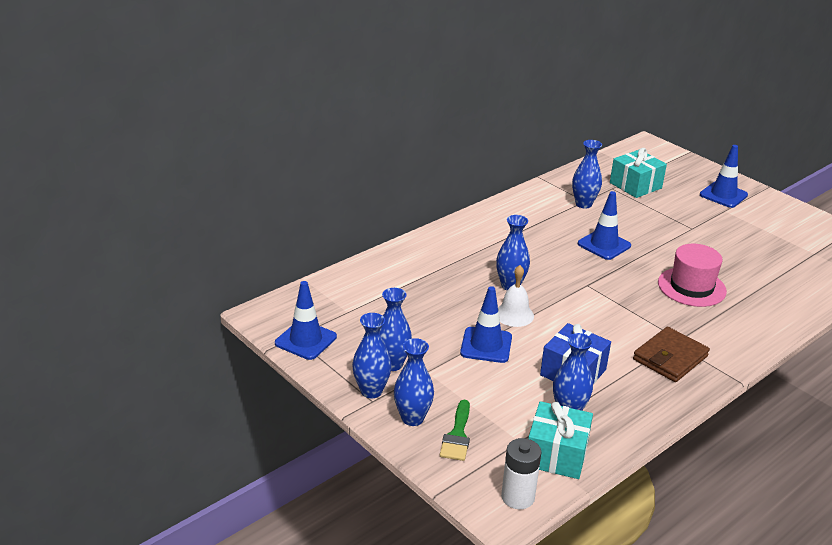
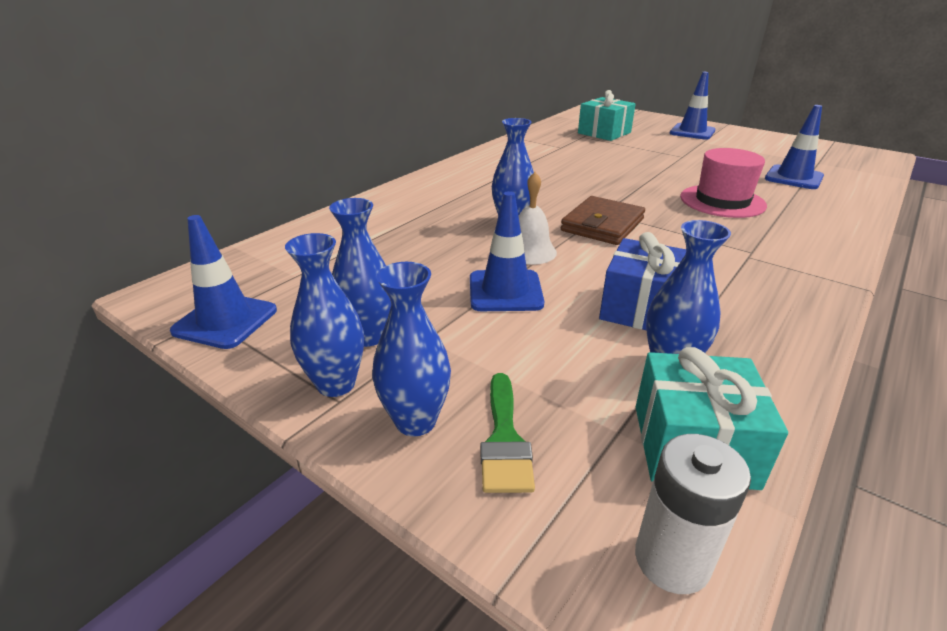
camera: 10 degrees left, 0 degrees up
blue vase [572,140,602,208] -> none
blue traffic cone [578,191,631,260] -> blue traffic cone moved to [765,105,824,189]
brown wallet [633,327,710,382] -> brown wallet moved to [561,196,645,245]

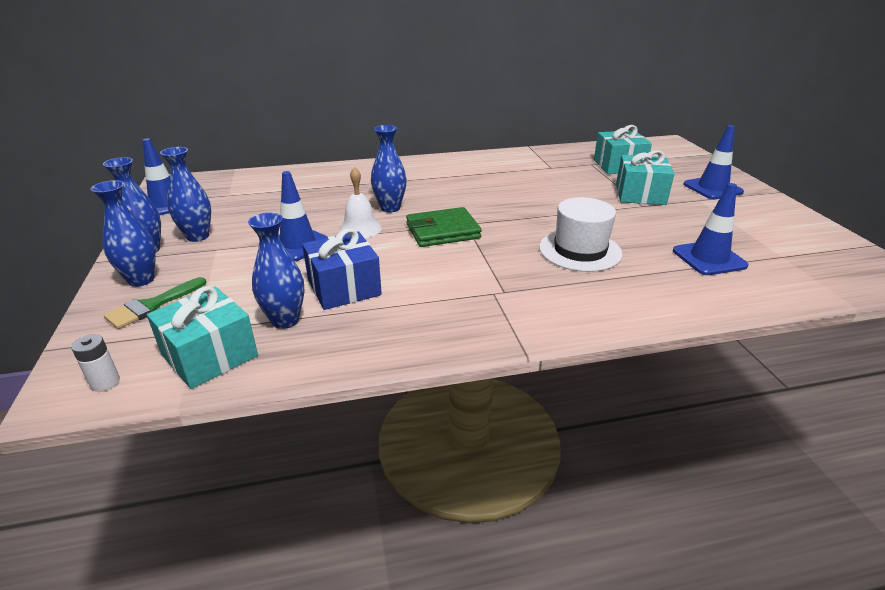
camera: 40 degrees right, 0 degrees up
brown wallet [561,196,645,245] -> green wallet [406,207,482,247]
white battery [635,434,751,594] -> white battery [71,334,120,392], size x0.62
pink hat [680,148,767,218] -> white hat [539,197,623,272]
none -> turquoise gift [616,150,675,205]

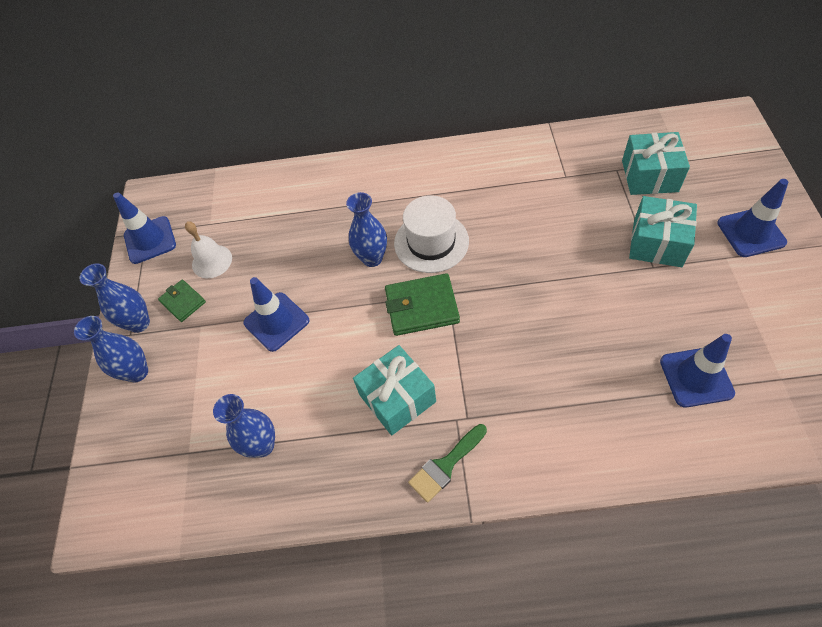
camera: 15 degrees right, 25 degrees up
white battery [71,334,120,392] -> none
green brush [104,277,206,329] -> green brush moved to [408,424,487,503]
turquoise gift [147,286,258,389] -> turquoise gift moved to [353,345,436,435]
blue vase [160,147,211,242] -> green wallet [158,280,206,322]
blue gift [302,229,382,310] -> none
white bell [339,167,382,238] -> white bell moved to [185,221,232,278]
white hat [539,197,623,272] -> white hat moved to [394,195,469,273]

